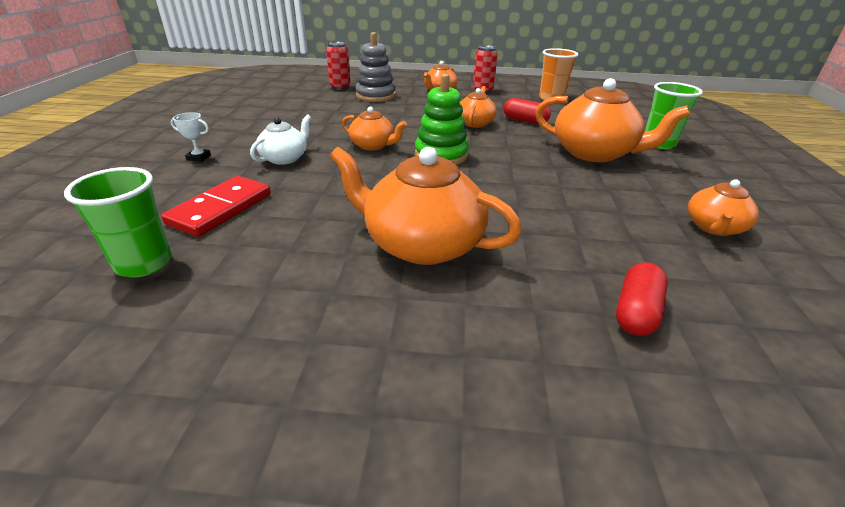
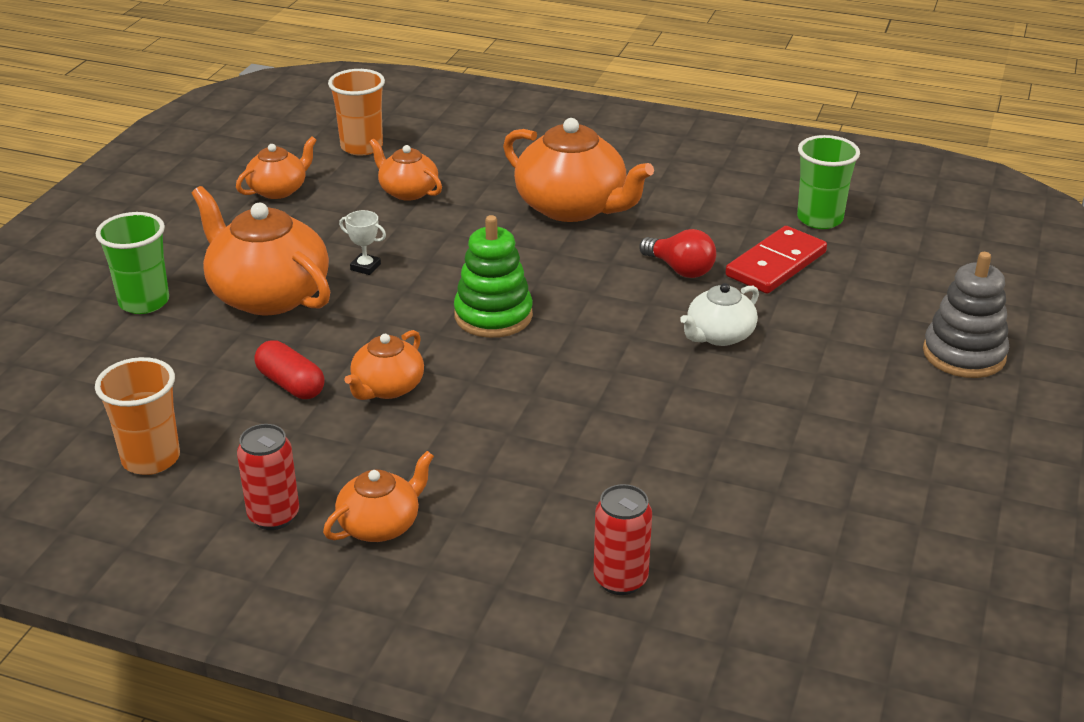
camera: 165 degrees left, 0 degrees up
white trophy [171,112,211,162] -> white trophy moved to [339,210,386,275]
orange teapot [342,106,407,151] -> orange teapot moved to [369,139,442,201]
grey stacking toy [356,32,396,102] -> grey stacking toy moved to [923,252,1009,378]
red capsule [616,262,668,336] -> none
none -> orange cup [328,69,385,156]
none -> red light bulb [639,229,716,278]

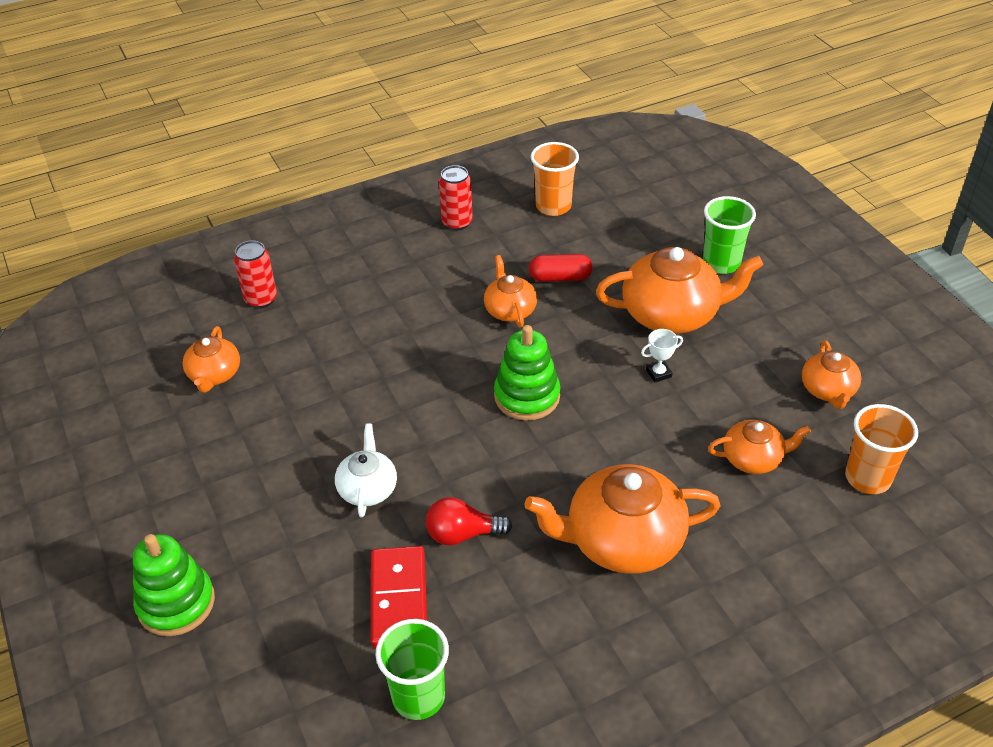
camera: 135 degrees right, 10 degrees up
orange teapot [323,451,434,542] -> orange teapot moved to [182,326,240,393]
grey stacking toy [923,252,1009,378] -> green stacking toy [133,534,215,636]

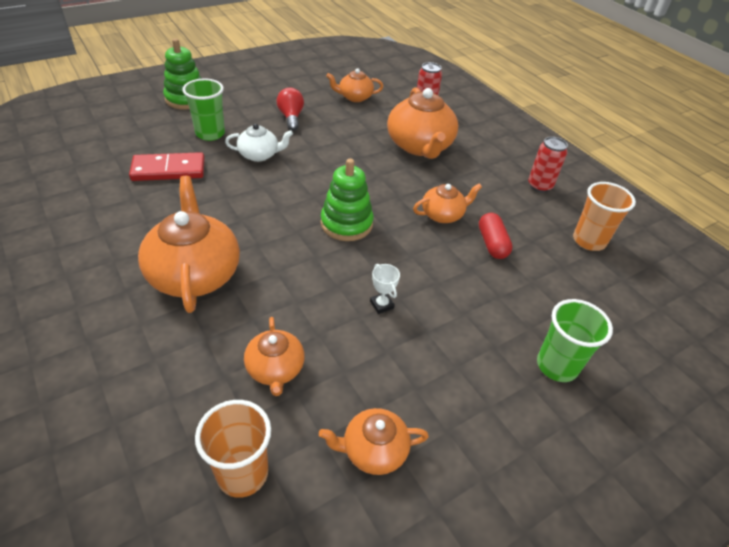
camera: 80 degrees right, 0 degrees up
green cup [376,619,449,720] -> green cup moved to [182,79,225,141]
red light bulb [426,497,512,546] -> red light bulb moved to [277,87,304,131]
orange teapot [596,247,763,334] -> orange teapot moved to [387,88,458,159]

